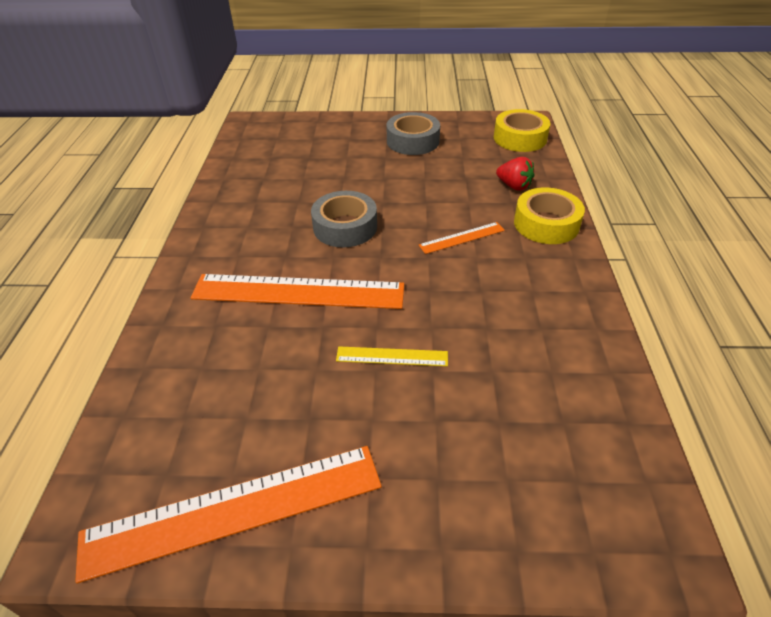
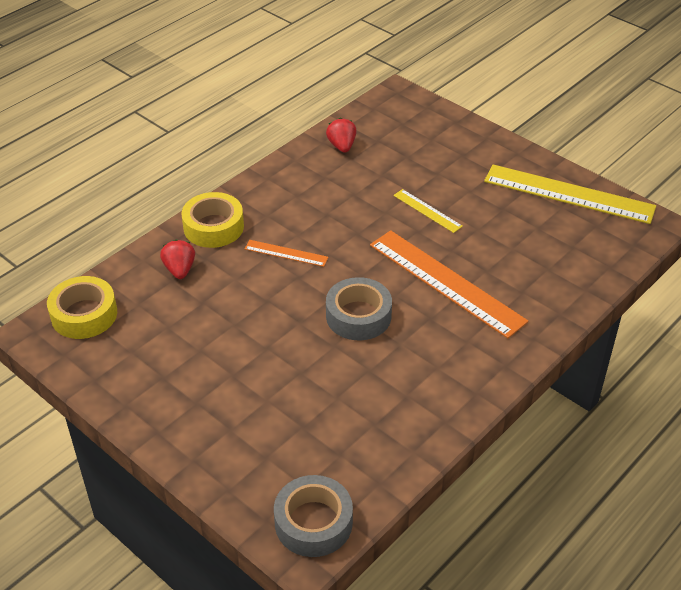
camera: 140 degrees left, 0 degrees up
orange ruler [75,446,382,583] -> yellow ruler [484,164,656,224]
grey tape [387,112,440,155] -> grey tape moved to [274,475,353,557]
none -> red strawberry [326,118,357,153]

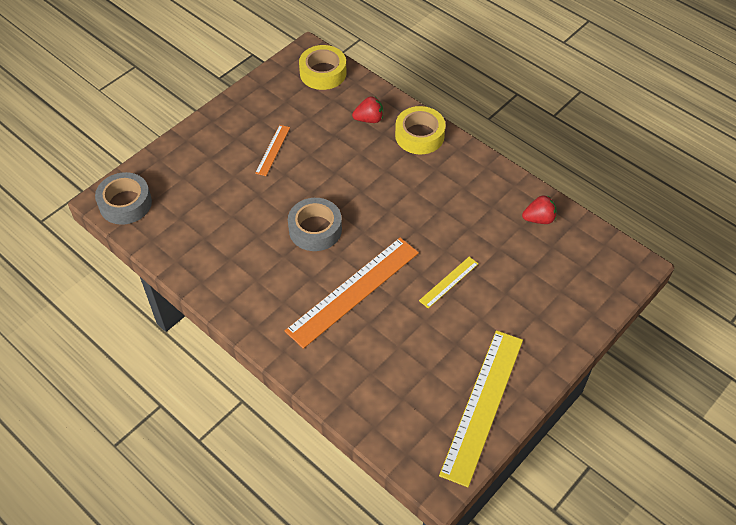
camera: 90 degrees right, 10 degrees up
orange ruler [245,240,329,267] -> orange ruler moved to [255,125,290,176]

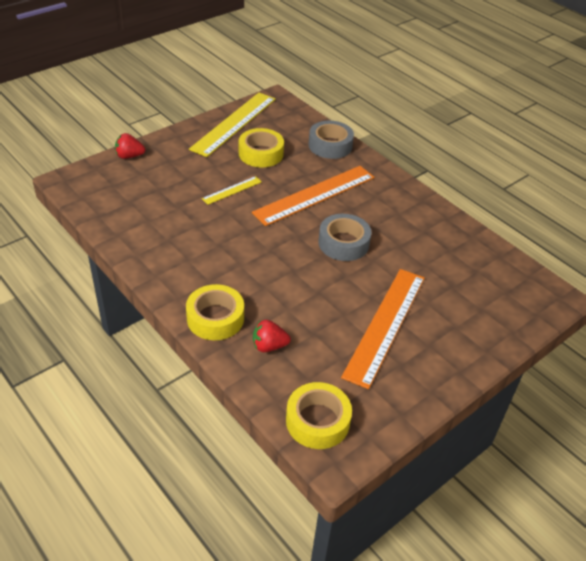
camera: 175 degrees left, 10 degrees down
grey tape [95,172,152,225] -> grey tape moved to [308,121,354,159]
orange ruler [255,125,290,176] -> orange ruler [341,269,425,389], size x2.12
red strawberry [522,195,557,224] -> red strawberry moved to [115,133,145,159]
none -> yellow tape [239,128,284,167]

